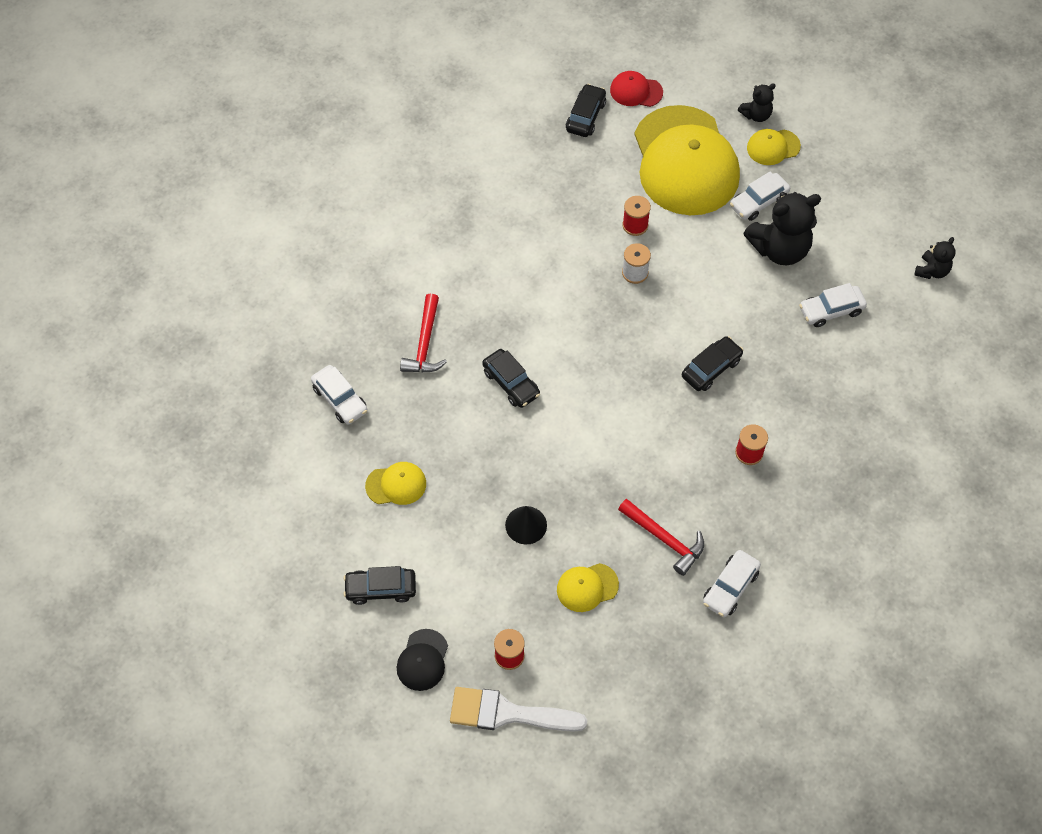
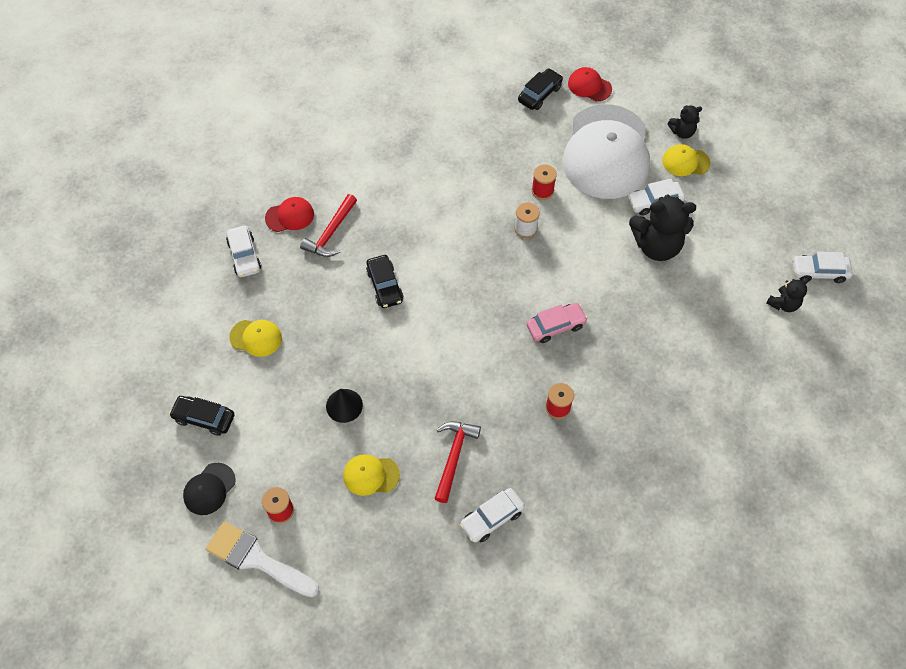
camera: 20 degrees right, 0 degrees up
red hammer [618,499,704,576] -> red hammer turned 135 degrees counterclockwise [434,422,481,503]
yellow cap [634,105,740,215] -> white cap [562,104,650,199]
black car [682,336,743,391] -> pink car [527,303,588,343]
white car [799,283,867,327] -> white car moved to [792,252,853,283]
none -> red cap [265,197,314,232]

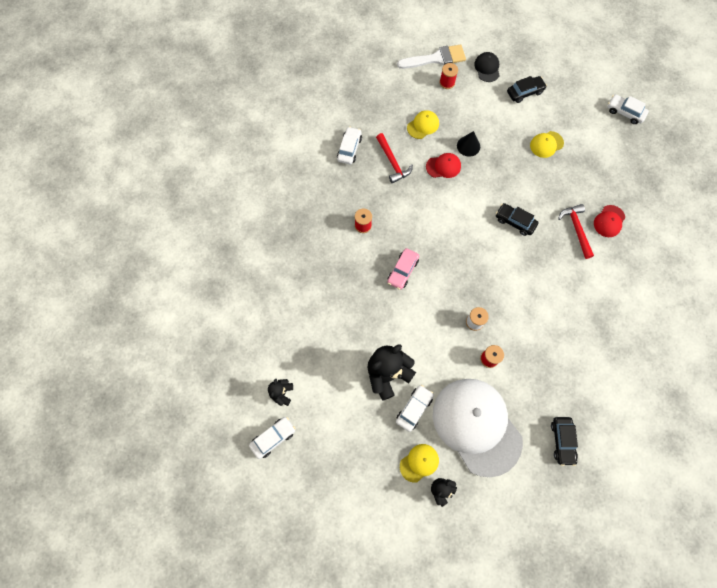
camera: 140 degrees right, 10 degrees up
white car [226,226,261,277] -> white car moved to [608,95,649,124]
red cap [568,67,612,101] -> red cap moved to [426,153,461,178]

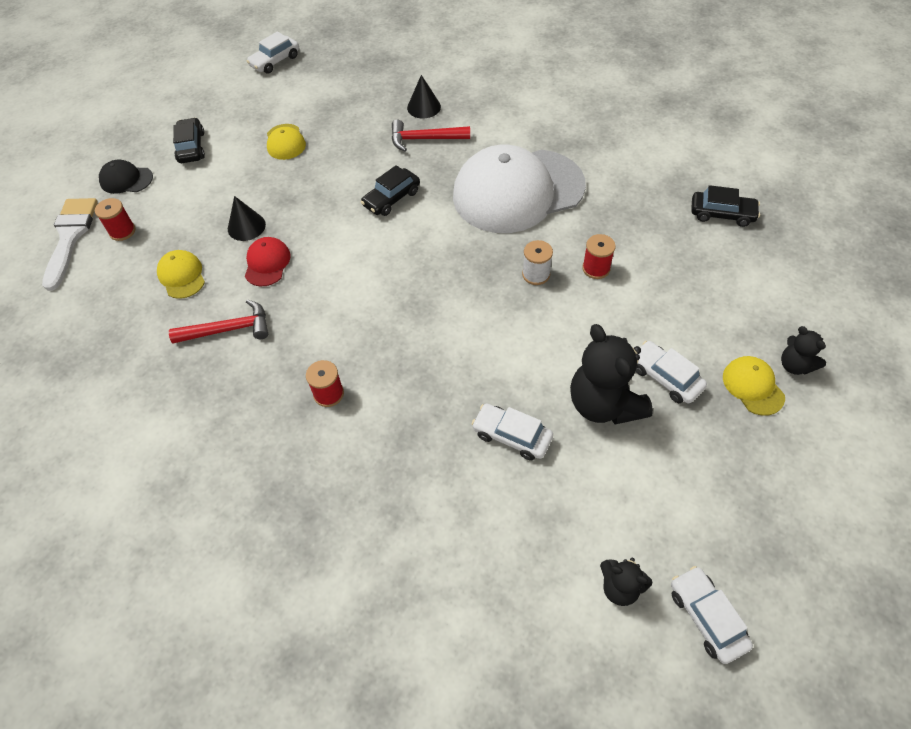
camera: 75 degrees left, 15 degrees down
white car [337,127,362,164] -> white car moved to [472,404,553,461]
pink car [387,248,419,290] -> none
white cap [433,379,523,477] -> white cap moved to [453,145,586,233]
red cap [594,205,625,237] -> black cone [407,75,441,119]

